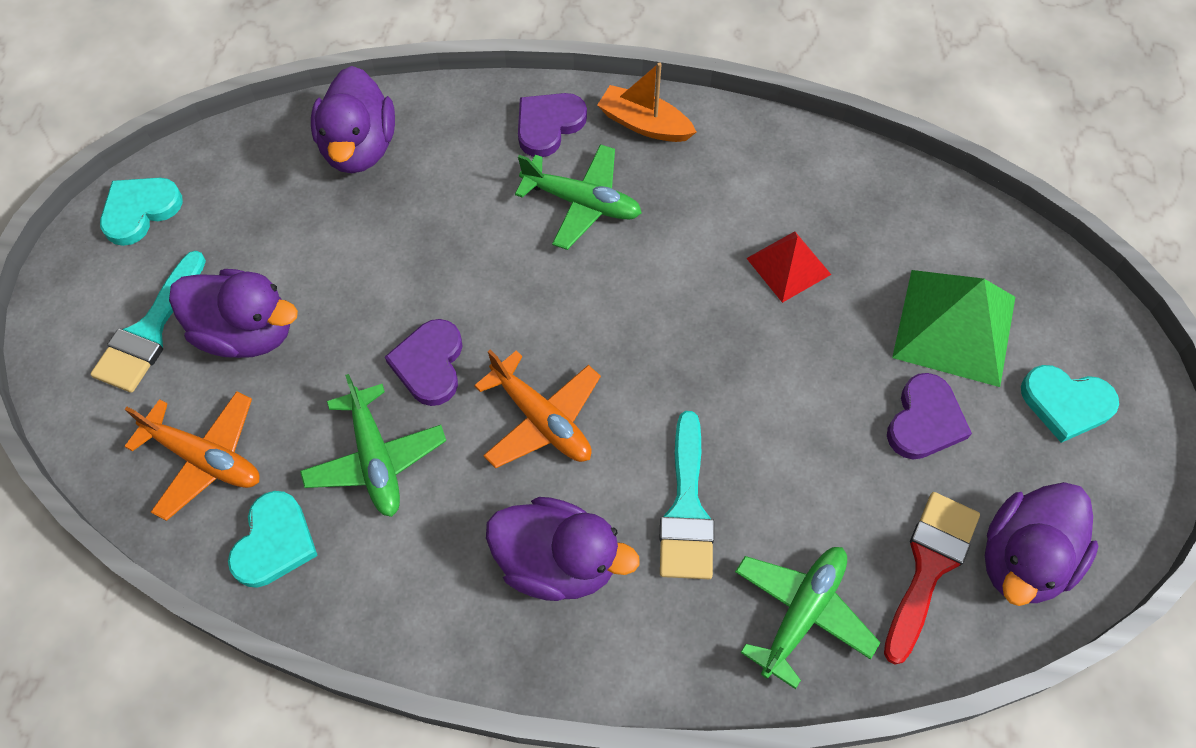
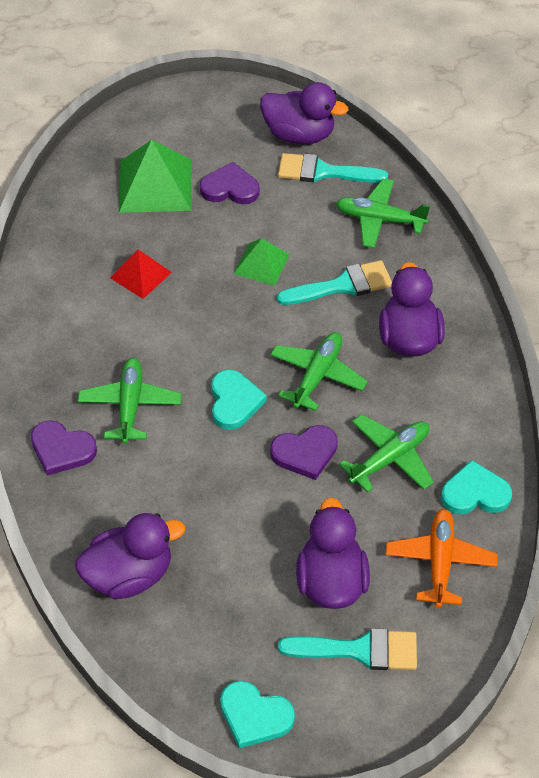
camera: 110 degrees left, 10 degrees down
orange plane [474,349,601,468] -> green plane [270,332,368,411]
orange boat [597,62,696,142] -> none
red brush [884,492,980,665] -> turquoise brush [278,153,388,183]
turquoise heart [1021,365,1119,443] -> turquoise heart moved to [211,370,267,430]
none -> green pyramid [233,238,290,286]

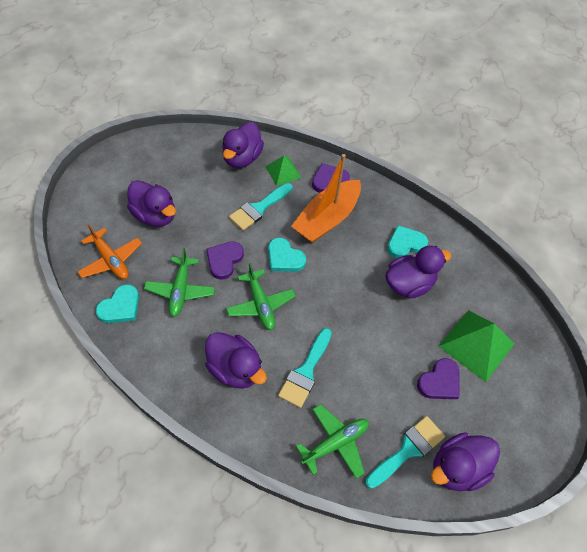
camera: 130 degrees right, 5 degrees up
green plane [78,358,182,444] -> orange boat [291,154,361,243]
red pyramid [110,249,172,299] -> purple duck [385,245,451,299]
turquoise heart [220,681,295,748] -> turquoise heart moved to [387,225,428,258]
green pyramid [233,238,290,286] -> green pyramid moved to [265,155,301,186]
turquoise brush [278,628,417,670] -> turquoise brush moved to [229,183,293,231]

